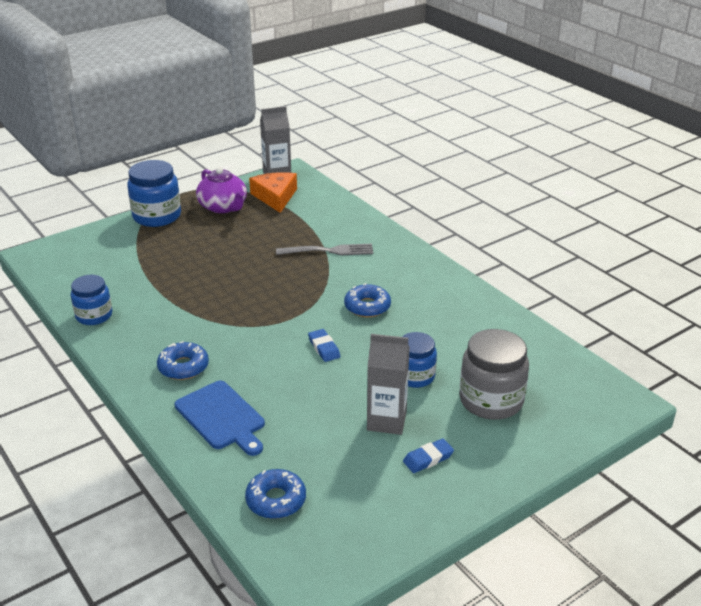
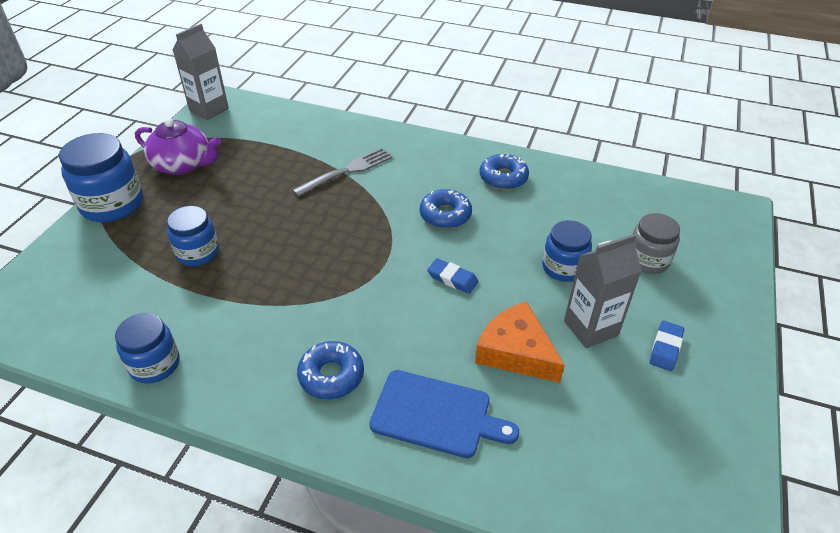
camera: 35 degrees left, 10 degrees up
blue donut [245,469,306,519] -> blue donut moved to [480,154,529,190]
orange cheese [249,172,297,213] -> orange cheese moved to [475,301,565,383]
grey jar [459,329,529,420] -> grey jar [633,213,680,274], size x0.64
none -> blue jar [167,206,219,266]

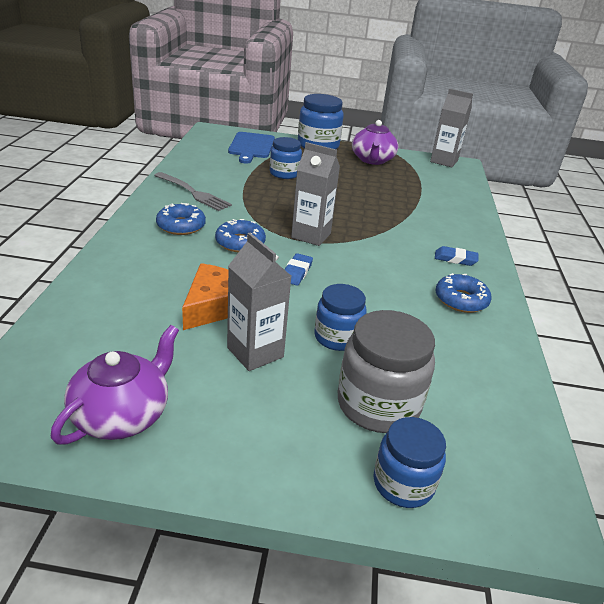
camera: 75 degrees right, 10 degrees down
blue jar [115,313,180,384] -> blue jar moved to [374,417,446,508]
grey fork [292,148,393,197] -> grey fork moved to [154,172,232,211]
blue cutting board [369,370,519,458] -> blue cutting board moved to [228,132,275,164]
blue donut [420,189,472,229] -> blue donut moved to [215,219,266,252]
grey jar [633,213,680,274] -> grey jar [338,310,435,433], size x1.56
blue eraser [650,321,684,371] -> blue eraser moved to [435,246,479,266]
none -> purple teapot [51,325,179,445]
none -> grey carton [291,142,340,246]

